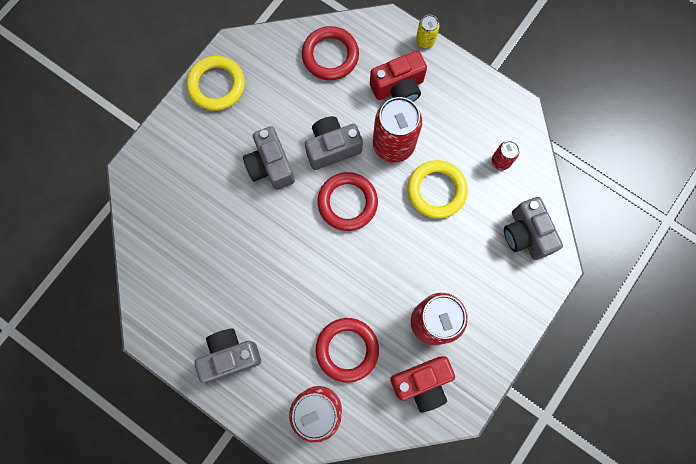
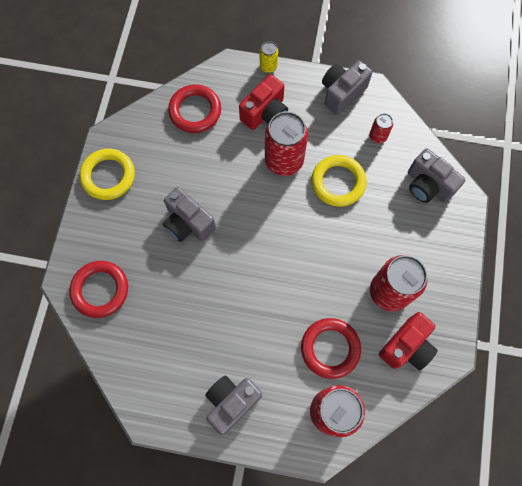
camera: 25 degrees left, 5 degrees down
grey camera [305,116,363,170] -> grey camera moved to [322,61,372,115]
red ring [317,172,378,231] -> red ring moved to [69,261,128,318]

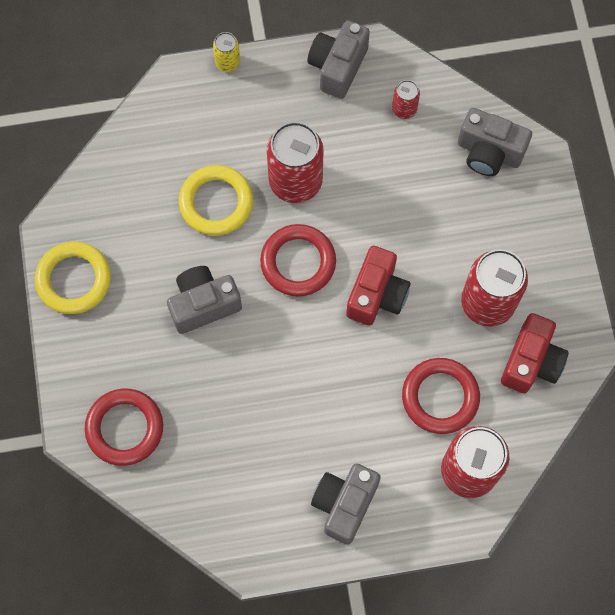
camera: 20 degrees left, 0 degrees up
grey camera [163,187,216,242] -> grey camera turned 135 degrees clockwise [167,266,242,334]
red ring [168,84,221,133] -> red ring moved to [260,224,336,297]
red camera [239,74,288,130] -> red camera moved to [346,246,411,326]
yellow ring [311,155,367,207] -> yellow ring moved to [179,165,253,236]

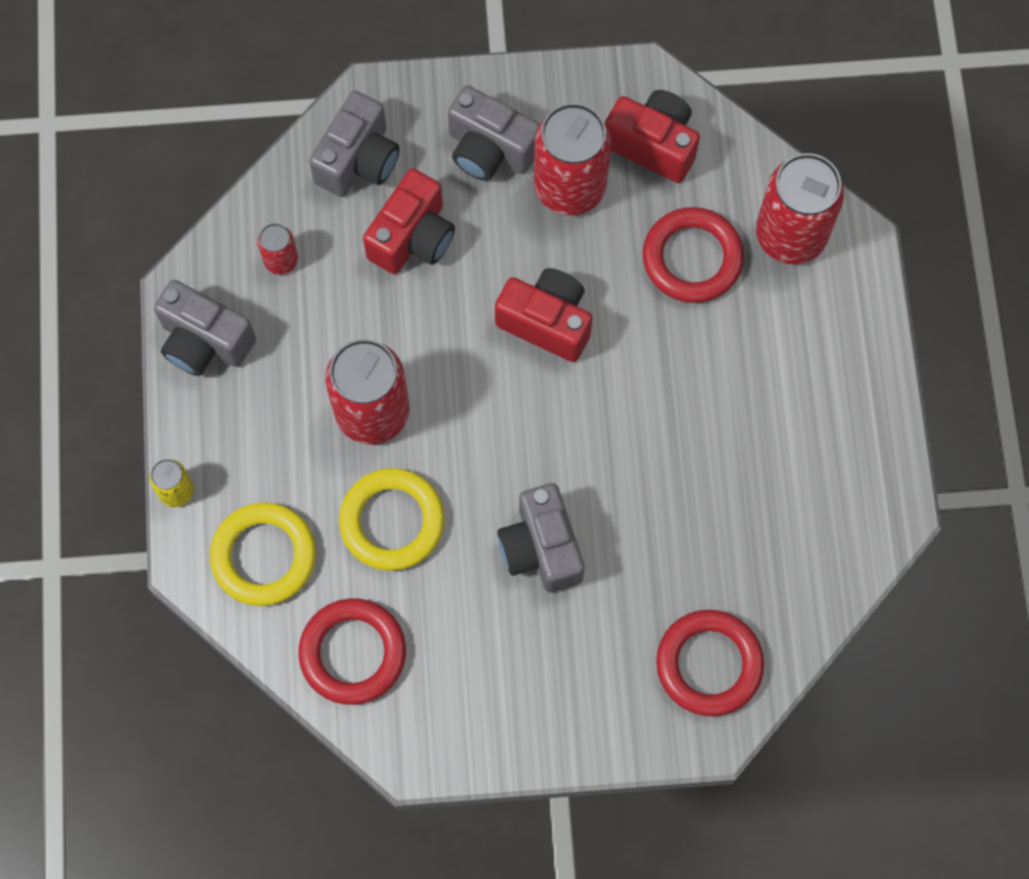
camera: 85 degrees left, 0 degrees up
yellow ring [35,242,111,314] -> yellow ring moved to [210,502,316,606]
red ring [260,224,336,297] -> red ring moved to [298,599,406,705]
grey camera [311,464,381,545] -> grey camera moved to [448,85,540,181]
none -> red camera [363,168,455,274]

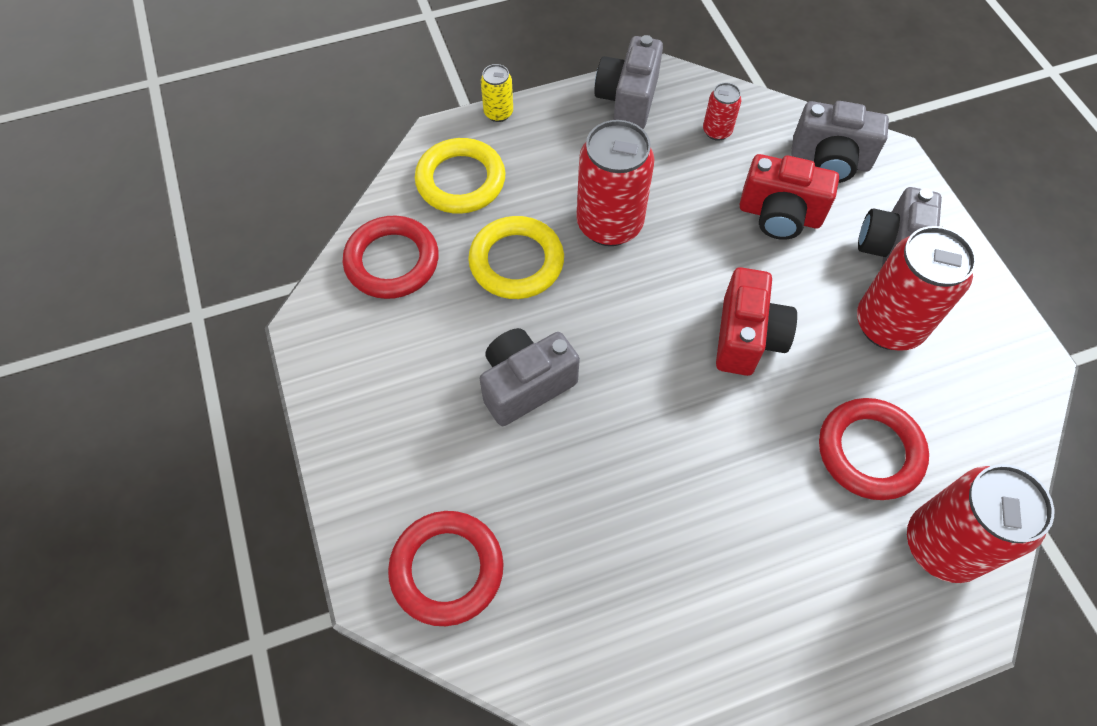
camera: 75 degrees right, 10 degrees down
red camera [605,90,700,183] -> none

